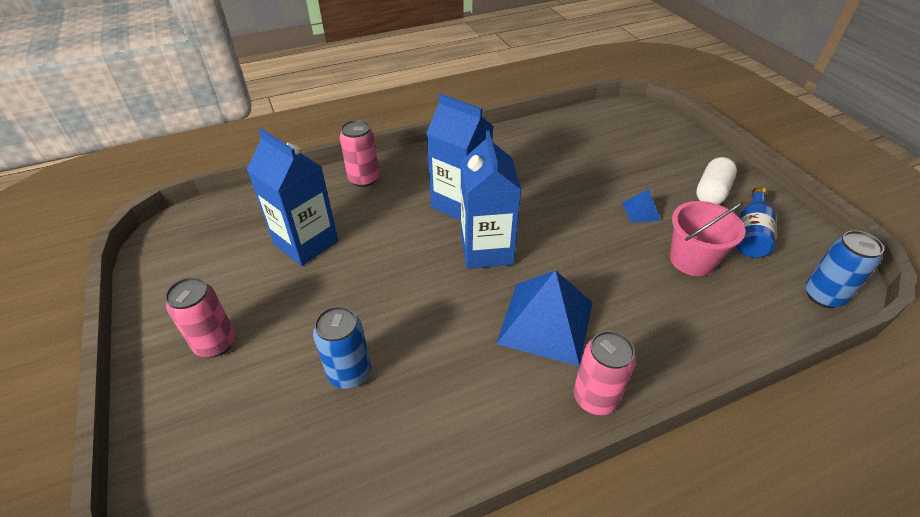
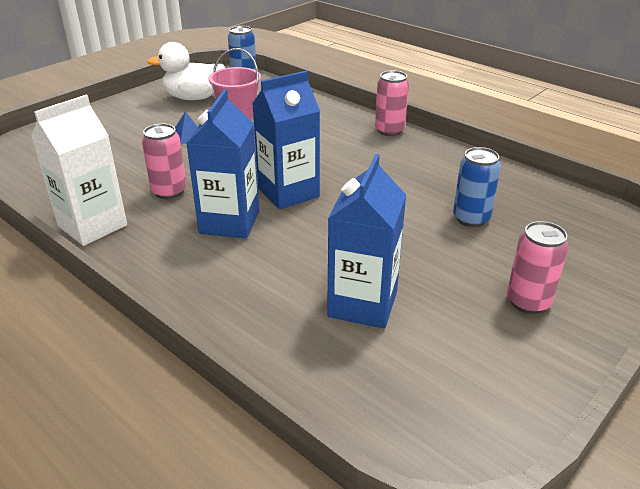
camera: 115 degrees left, 10 degrees down
pink can [340,120,379,187] -> pink can moved to [142,124,186,199]
blue pyramid [496,270,593,366] -> none
white capsule [696,157,737,204] -> none
blue bottle [737,187,776,258] -> white duck [147,42,225,100]
none -> white carton [31,95,127,246]

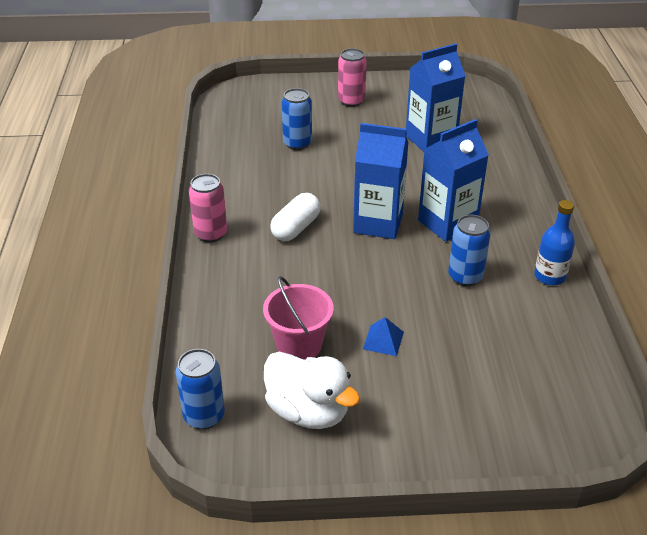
camera: 135 degrees left, 5 degrees up
white carton [31,95,127,246] -> blue bottle [534,200,575,285]
pink can [142,124,186,199] -> blue can [448,215,491,286]
none -> white capsule [270,193,321,241]

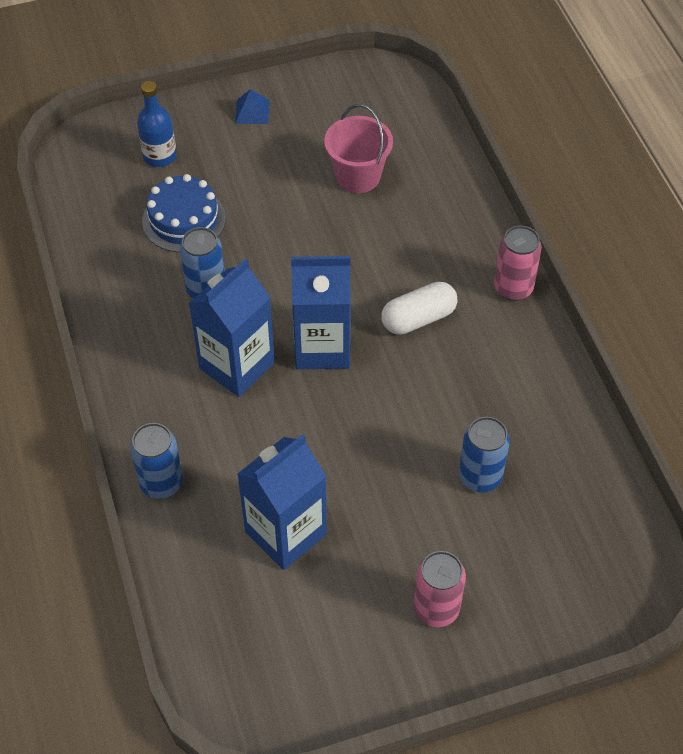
camera: 165 degrees right, 15 degrees up
blue can [176,349,225,430] -> blue can moved to [130,423,183,499]
white duck [264,352,360,429] -> none
white capsule [270,193,321,241] -> white capsule turned 45 degrees clockwise [381,282,458,335]
blue pyramid [363,317,404,356] -> blue pyramid moved to [235,89,270,124]
blue bottle [534,200,575,285] -> blue bottle moved to [137,81,177,167]
none -> blue cake [142,174,226,253]

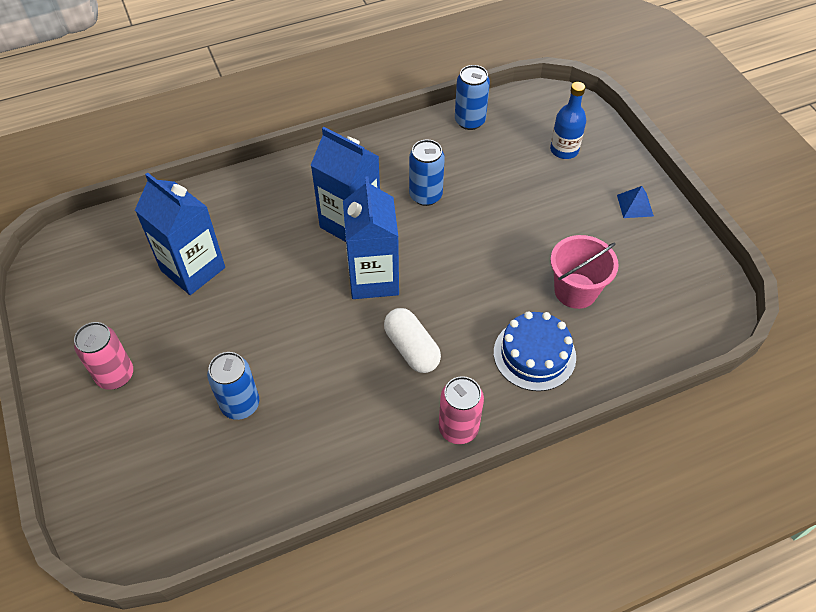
camera: 85 degrees right, 0 degrees up
blue can [130,423,183,499] -> blue can moved to [455,65,490,130]
blue cake [142,174,226,253] -> blue cake moved to [494,311,576,391]

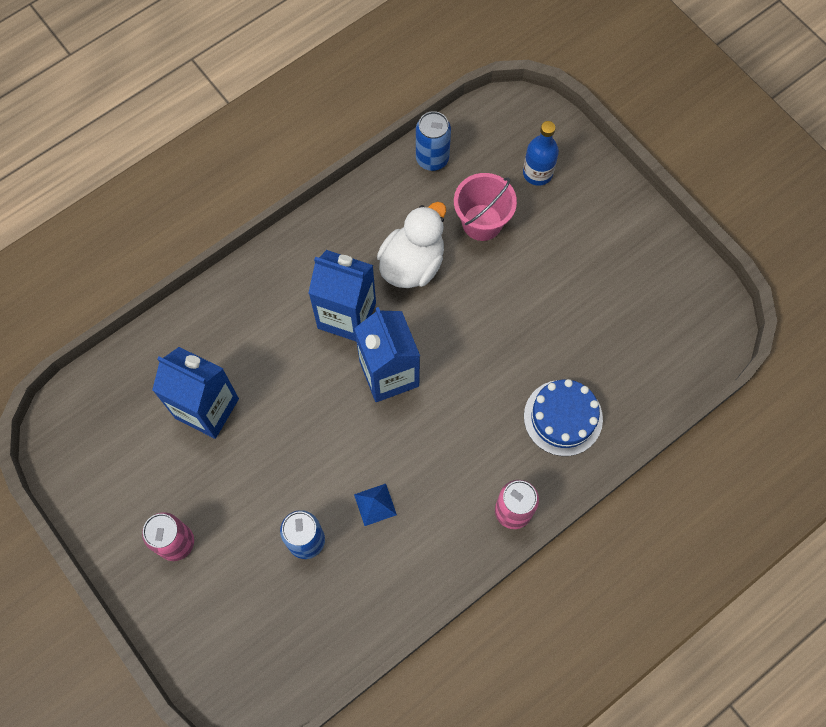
camera: 15 degrees left, 15 degrees up
white capsule [384,308,441,373] -> none
blue can [409,139,445,206] -> white duck [377,202,446,288]
pink bucket [550,235,619,309] -> pink bucket moved to [454,173,517,241]
blue pyramid [617,186,654,218] -> blue pyramid moved to [354,484,397,526]

